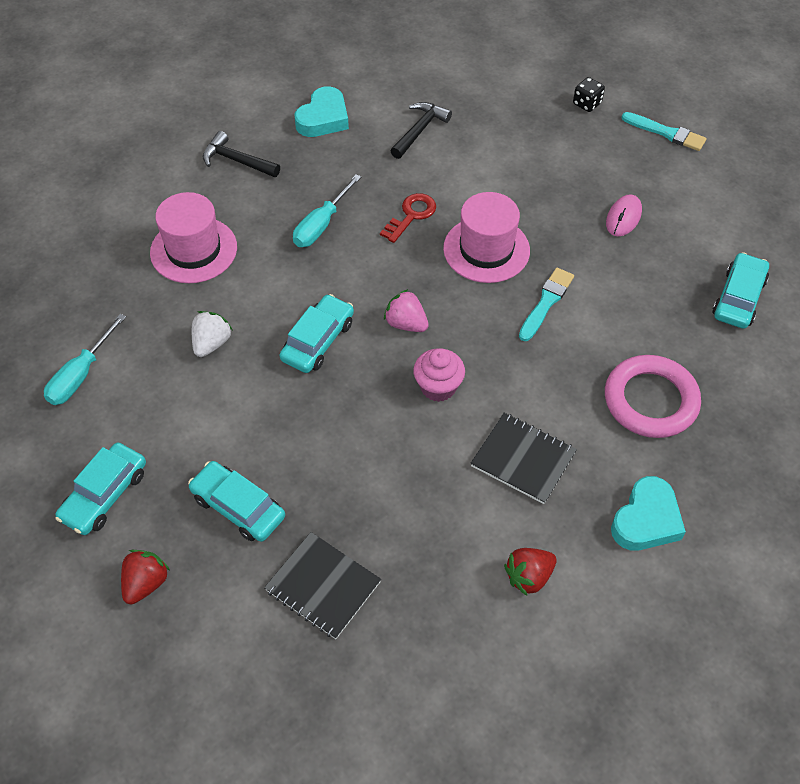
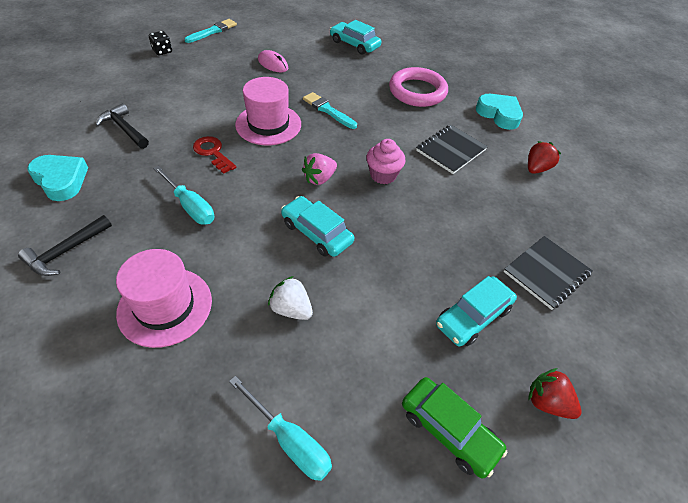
camera: 80 degrees left, 5 degrees down
turquoise car [55,443,146,535] -> green car [402,377,508,478]
red strawberry [504,548,557,596] -> red strawberry turned 120 degrees counterclockwise [528,141,561,174]

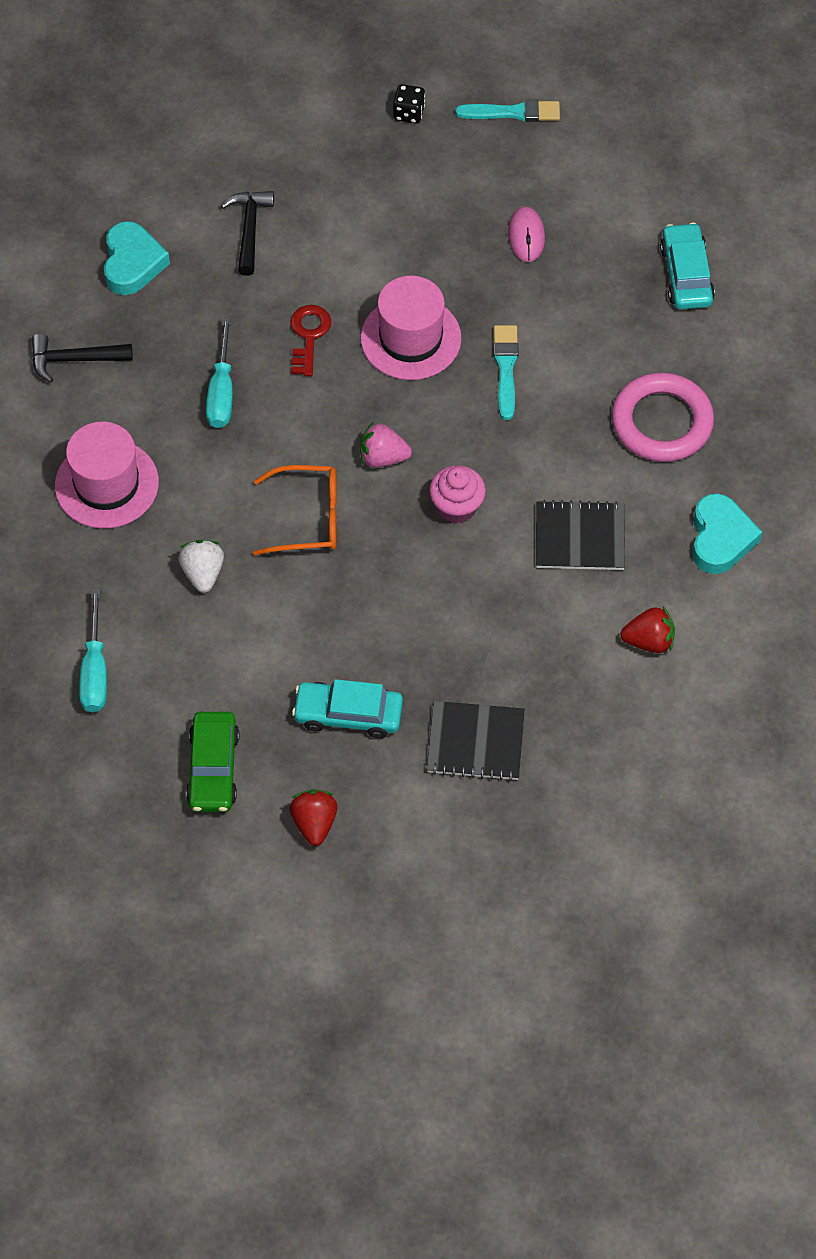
camera: 50 degrees right, 10 degrees up
turquoise car [281,196,354,257] -> orange glasses [253,465,336,556]

